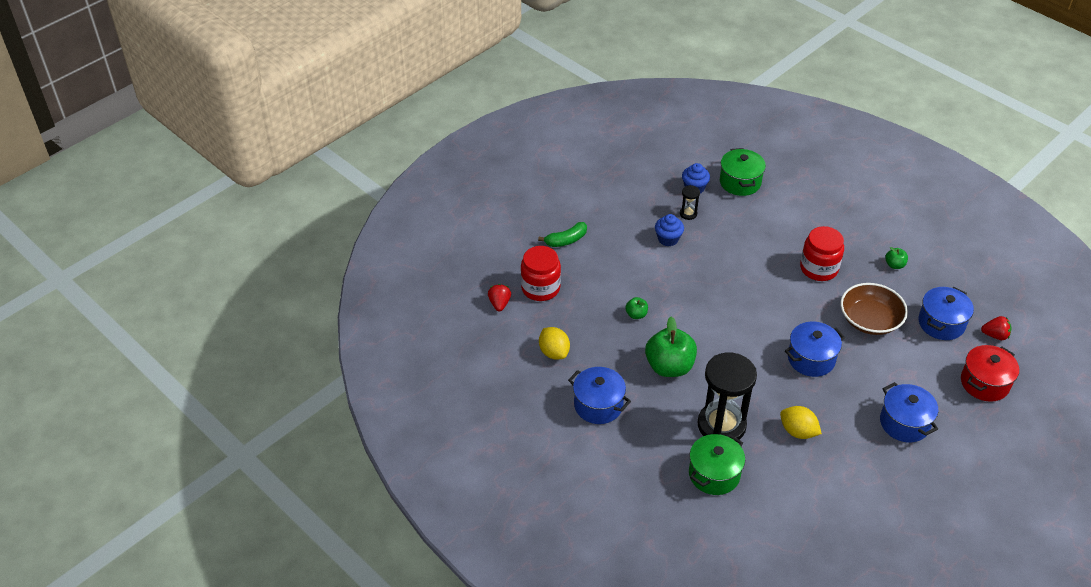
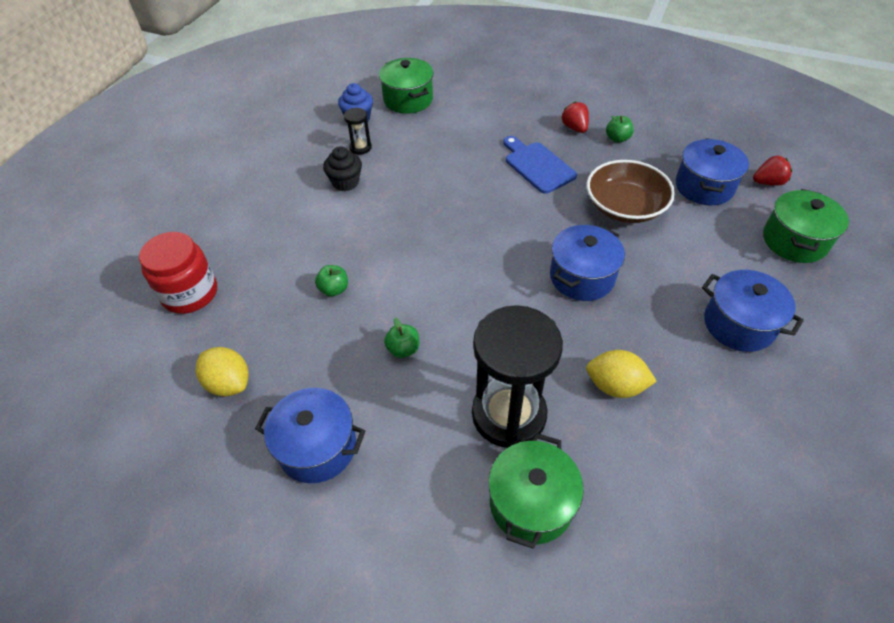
camera: 20 degrees left, 5 degrees up
red strawberry [488,284,511,311] -> red strawberry moved to [561,101,589,133]
green banana [538,222,587,247] -> none
green apple [645,317,697,377] -> green apple [384,318,419,358], size x0.46
blue cupcake [655,214,684,246] -> black cupcake [323,146,362,191]
red jar [800,226,844,281] -> blue cutting board [503,136,577,194]
red pot [961,345,1019,402] -> green pot [763,189,849,263]

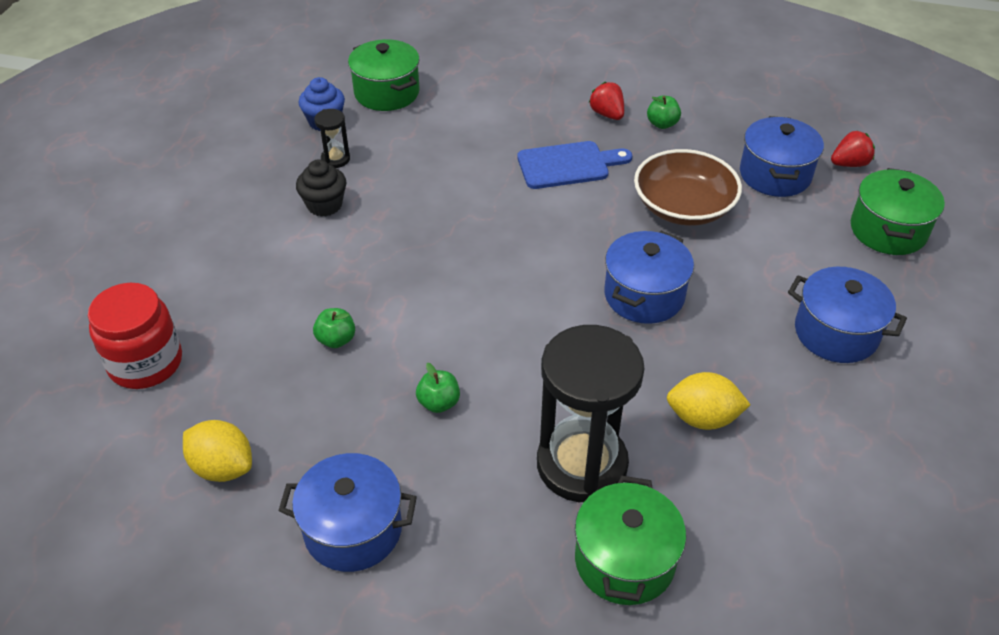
camera: 10 degrees left, 5 degrees down
blue cutting board [503,136,577,194] -> blue cutting board turned 120 degrees clockwise [517,141,632,189]

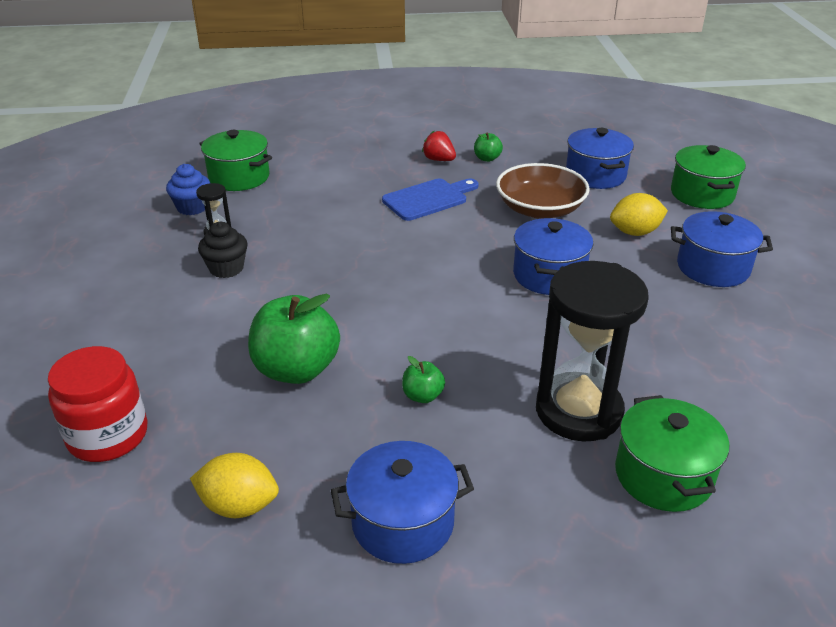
camera: 20 degrees left, 10 degrees down
green apple [313,308,355,348] -> green apple [248,294,340,384], size x2.16
yellow lemon [667,372,751,430] -> yellow lemon moved to [610,193,668,236]
red strawberry [831,131,875,167] -> none

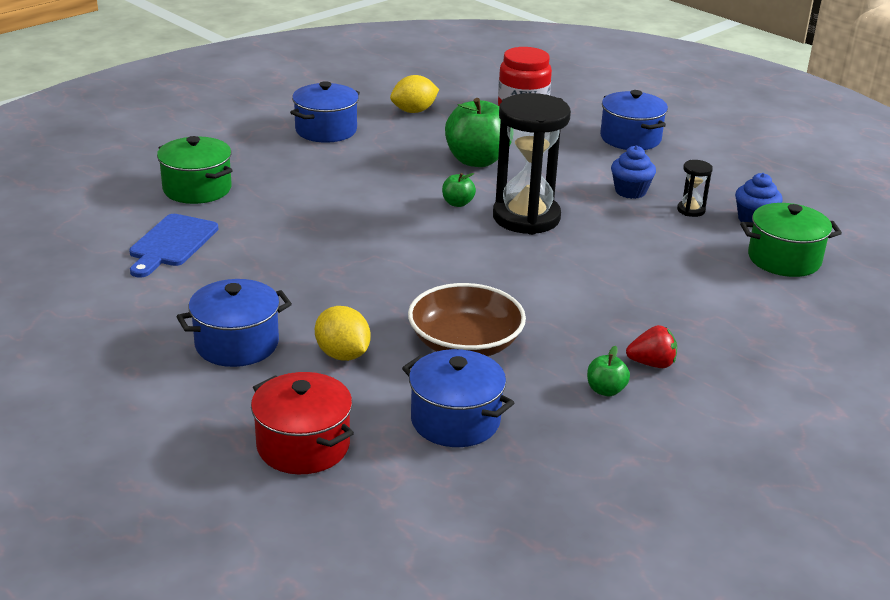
camera: 140 degrees right, 5 degrees down
black cupcake [198,222,248,278] -> blue cupcake [611,145,656,199]
blue cutting board [382,179,478,221] -> blue cutting board moved to [129,214,218,278]
green apple [402,356,445,403] -> green apple moved to [442,173,476,207]
blue pot [513,218,593,295] -> blue pot moved to [600,90,668,150]
black hourglass [536,261,649,442] -> black hourglass moved to [493,93,571,235]
yellow lemon [610,193,668,236] -> yellow lemon turned 75 degrees counterclockwise [315,306,371,361]
green pot [671,145,746,209] -> red pot [251,372,354,474]

